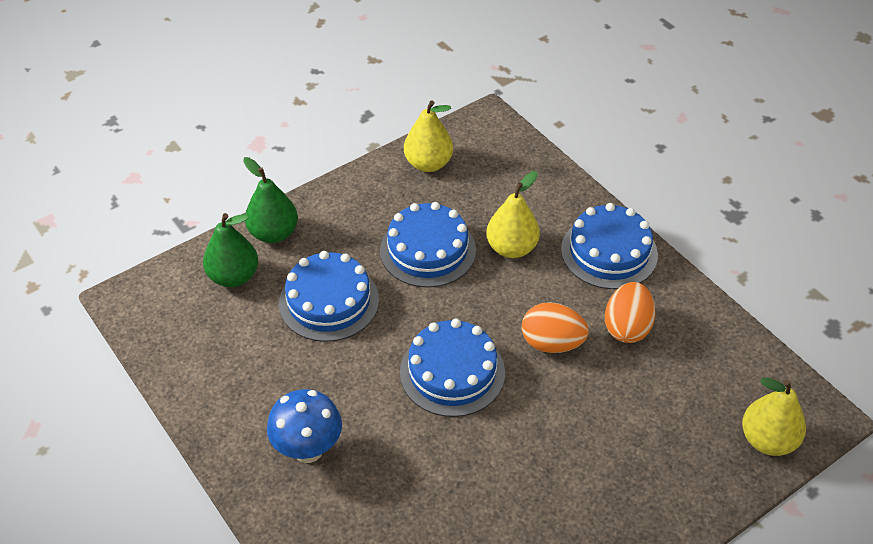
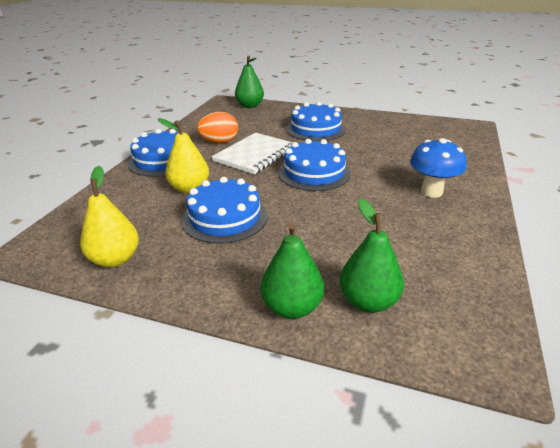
camera: 125 degrees left, 15 degrees down
blue cake [279,251,379,342] -> blue cake moved to [286,102,346,141]
orange egg [522,302,589,353] -> white notebook [212,133,293,174]
yellow pear [742,378,806,456] -> green pear [235,56,264,108]

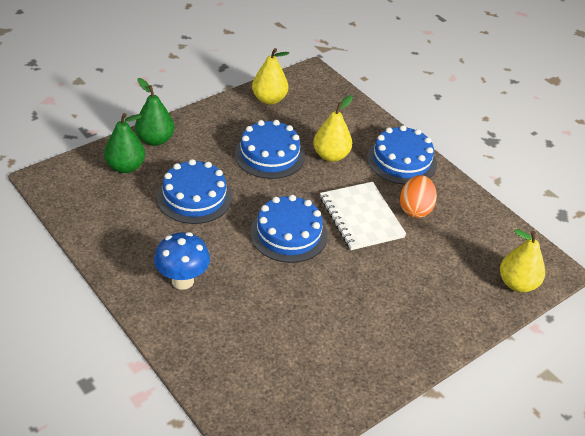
camera: 120 degrees right, 10 degrees up
green pear [235,56,264,108] -> yellow pear [500,229,545,292]
blue cake [286,102,346,141] -> blue cake moved to [157,159,232,224]

